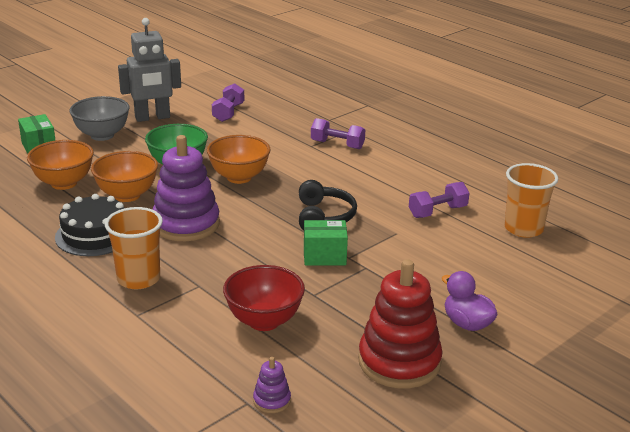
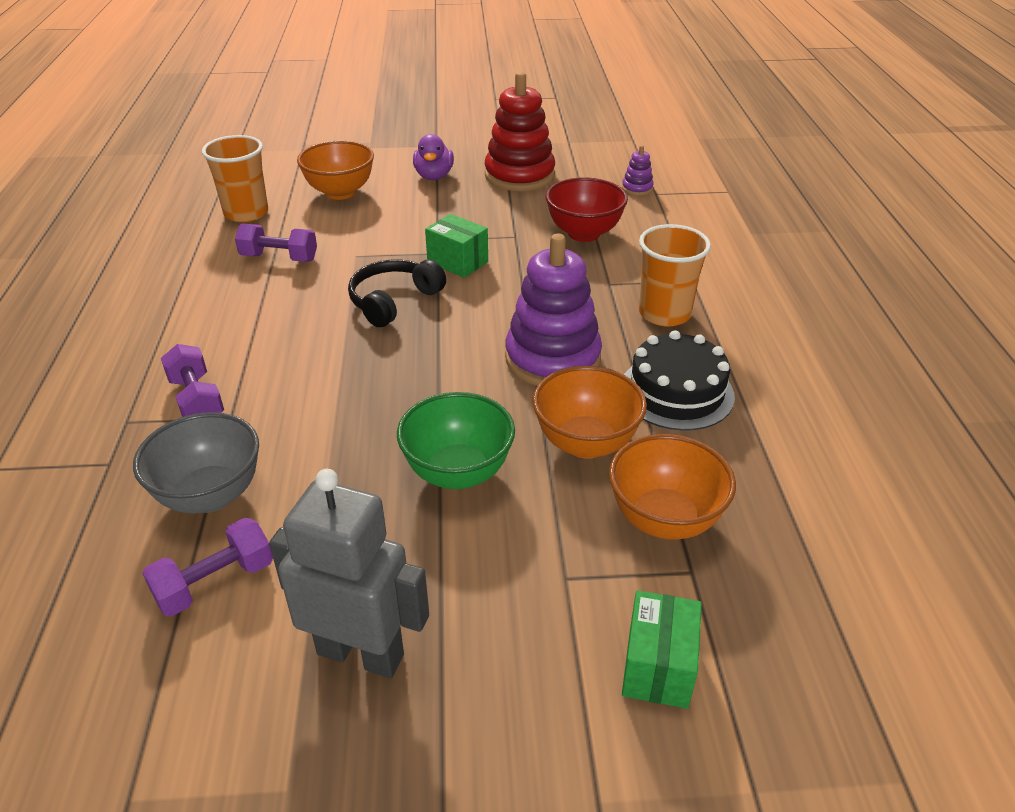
camera: 140 degrees left, 10 degrees up
grey bowl [69,96,129,141] -> grey bowl moved to [133,412,259,514]
orange bowl [207,135,271,184] -> orange bowl moved to [297,141,374,200]

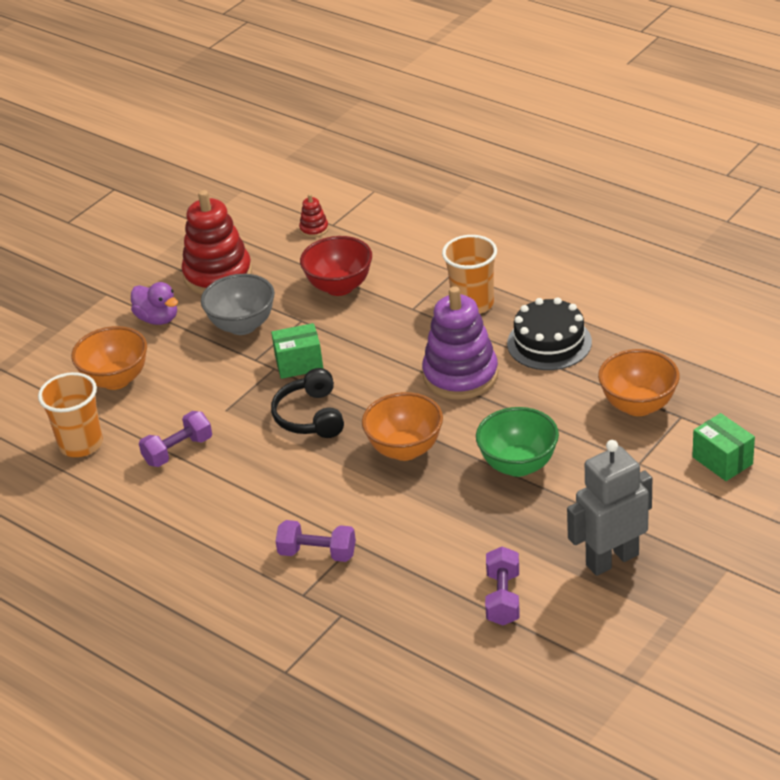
camera: 45 degrees left, 0 degrees up
grey bowl [133,412,259,514] -> grey bowl moved to [201,274,275,335]
orange bowl [533,366,647,459] -> orange bowl moved to [362,392,443,461]
purple stacking toy [622,145,654,196] -> red stacking toy [299,194,329,238]

